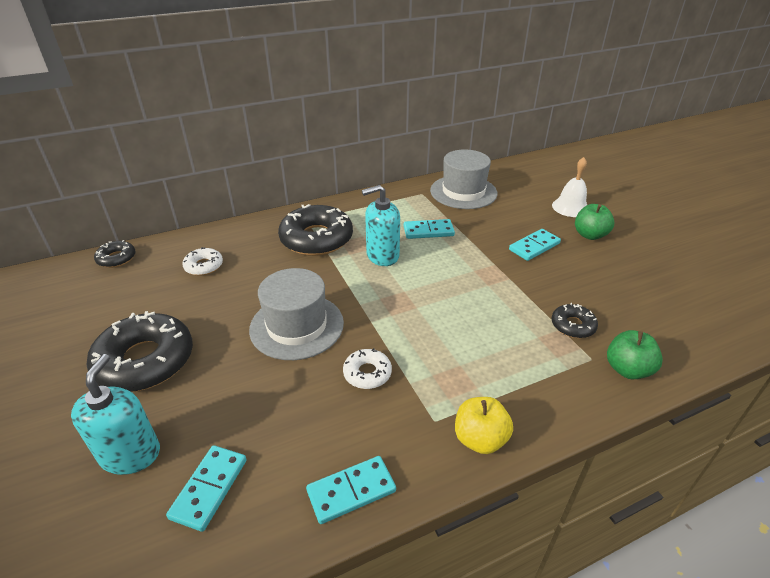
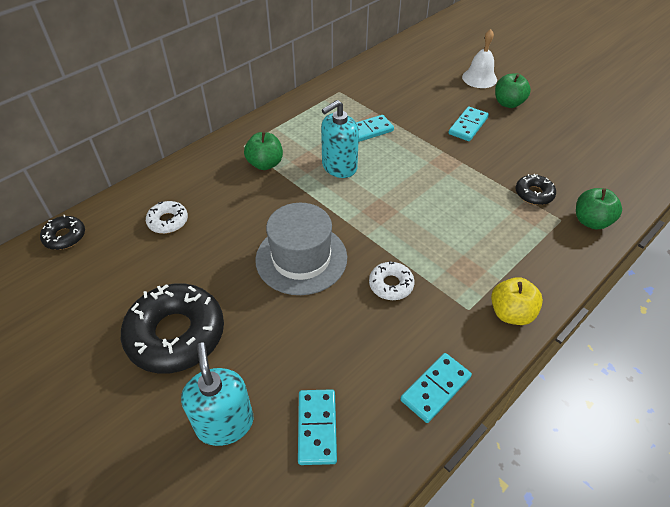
camera: 20 degrees left, 10 degrees up
black donut [278,204,353,256] -> green apple [244,132,283,170]
grey hat [430,149,498,209] -> none

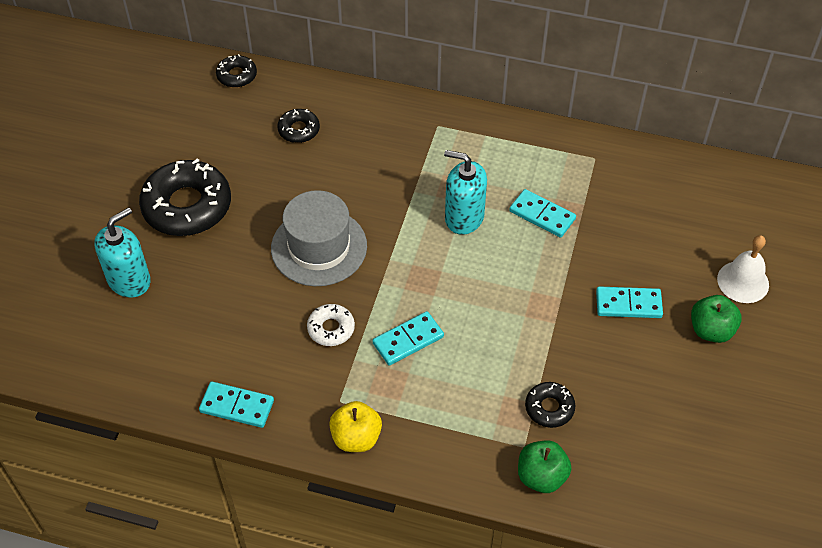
camera: 60 degrees right, 5 degrees up
white donut [146,201,188,234] -> black donut [277,109,320,143]
green apple [244,132,283,170] -> none
turquoise domino [298,389,337,465] -> turquoise domino moved to [373,311,444,366]

